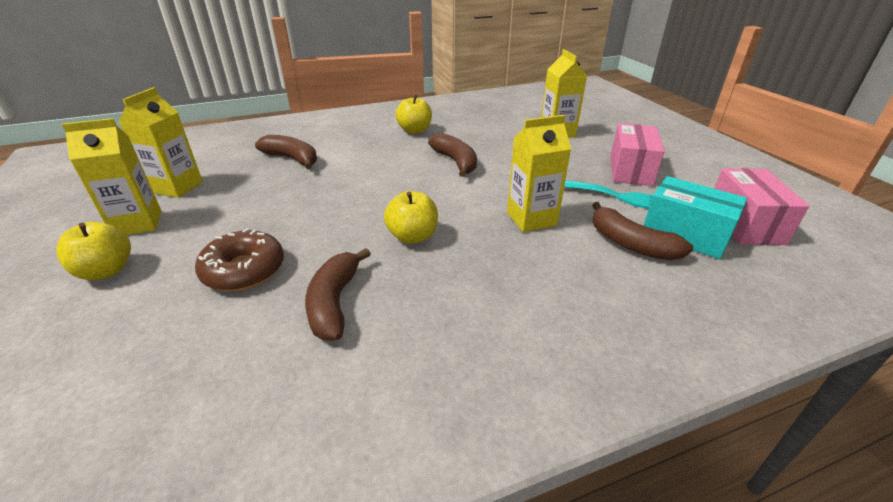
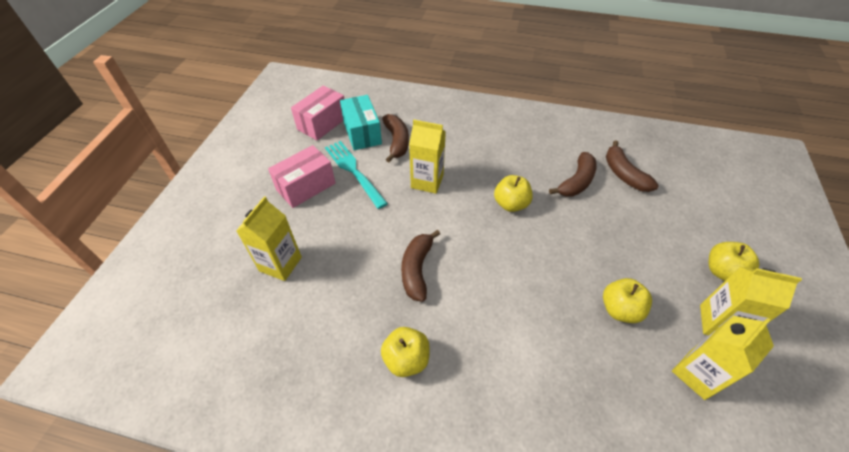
camera: 145 degrees left, 15 degrees up
brown donut [195,228,284,291] -> none
brown banana [255,135,317,169] -> brown banana moved to [606,140,659,192]
none -> yellow apple [603,278,652,323]

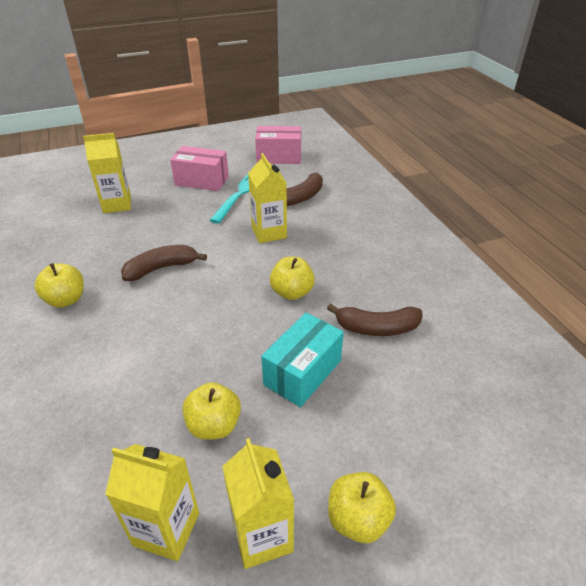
camera: 55 degrees right, 10 degrees down
turquoise box [340,95,382,150] -> turquoise box moved to [261,313,344,407]
brown banana [606,140,659,192] -> none

